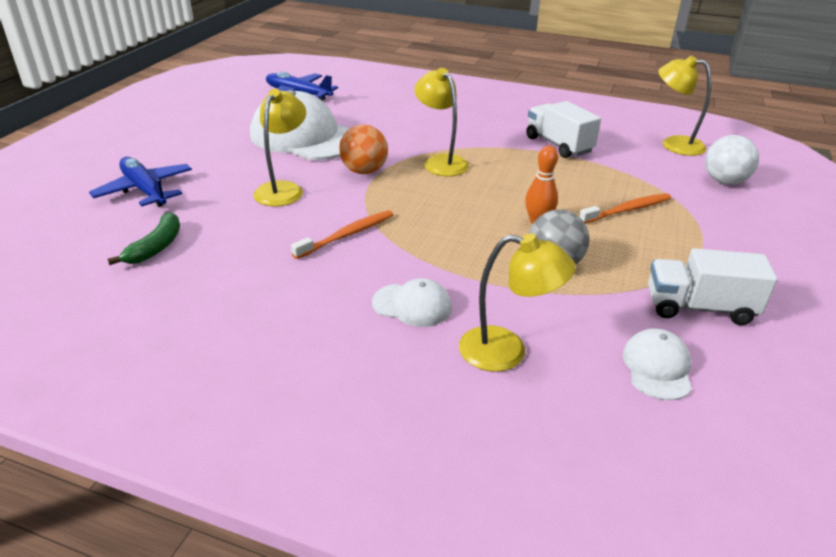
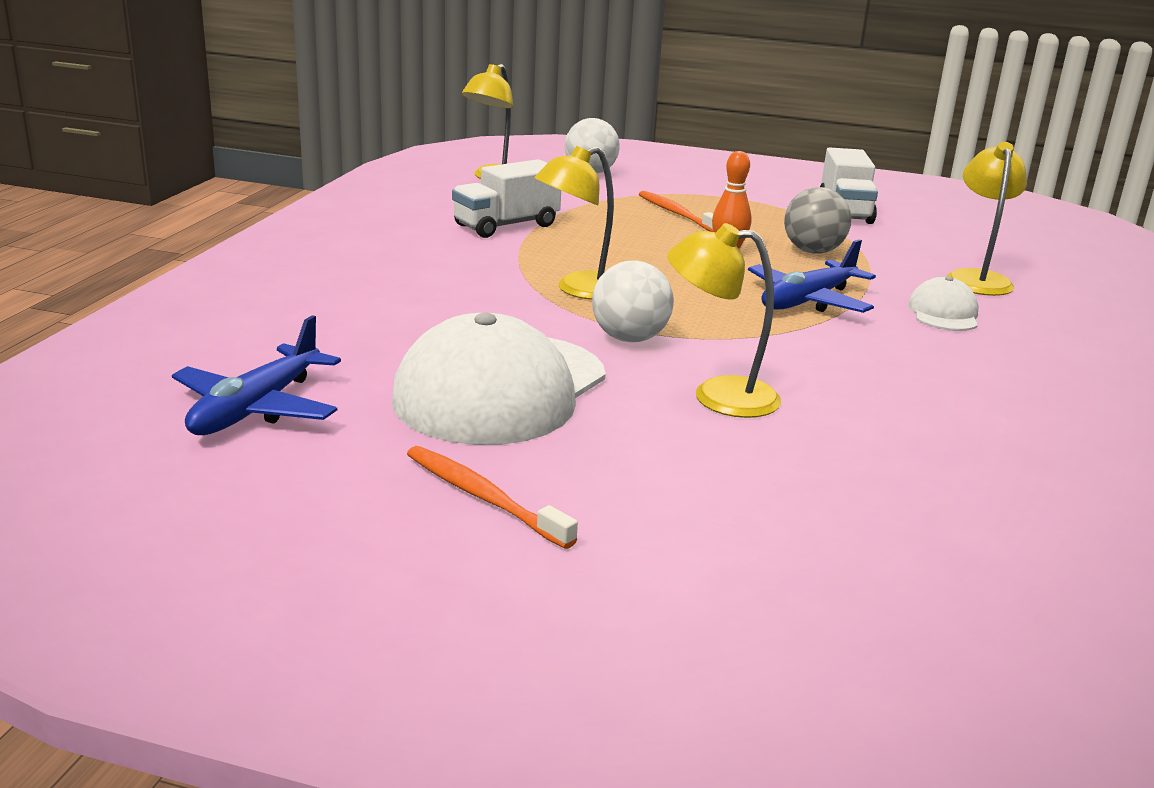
camera: 95 degrees left, 10 degrees down
blue plane [89,157,192,207] -> blue plane moved to [748,239,876,313]
green banana [108,212,180,265] -> none
orange toothbrush [291,210,393,259] -> orange toothbrush moved to [407,446,578,549]
orange ball [339,125,388,174] -> white ball [592,261,674,342]
white cap [623,328,692,400] -> none

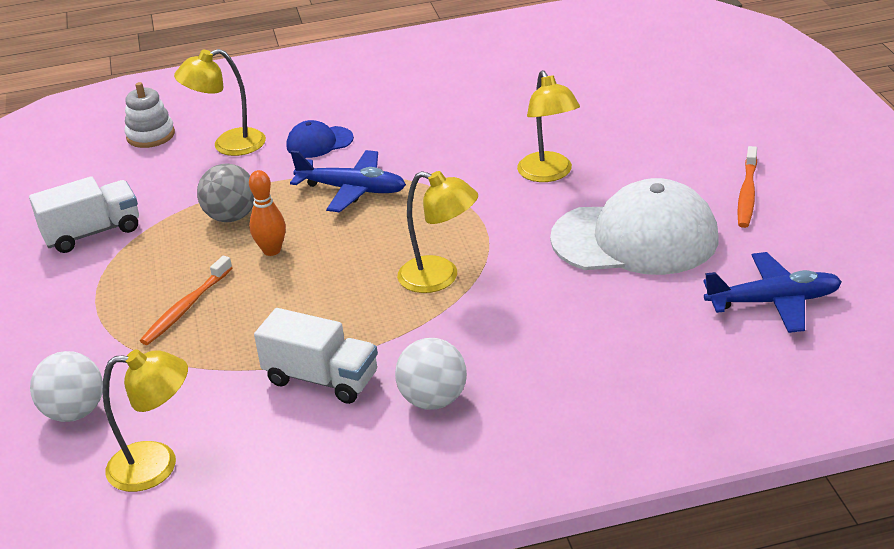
camera: 115 degrees left, 10 degrees up
white ball [592,261,674,342] -> white ball moved to [395,338,467,410]
white cap [908,276,979,331] -> blue cap [287,120,354,158]
none -> white stacking toy [125,82,175,148]

